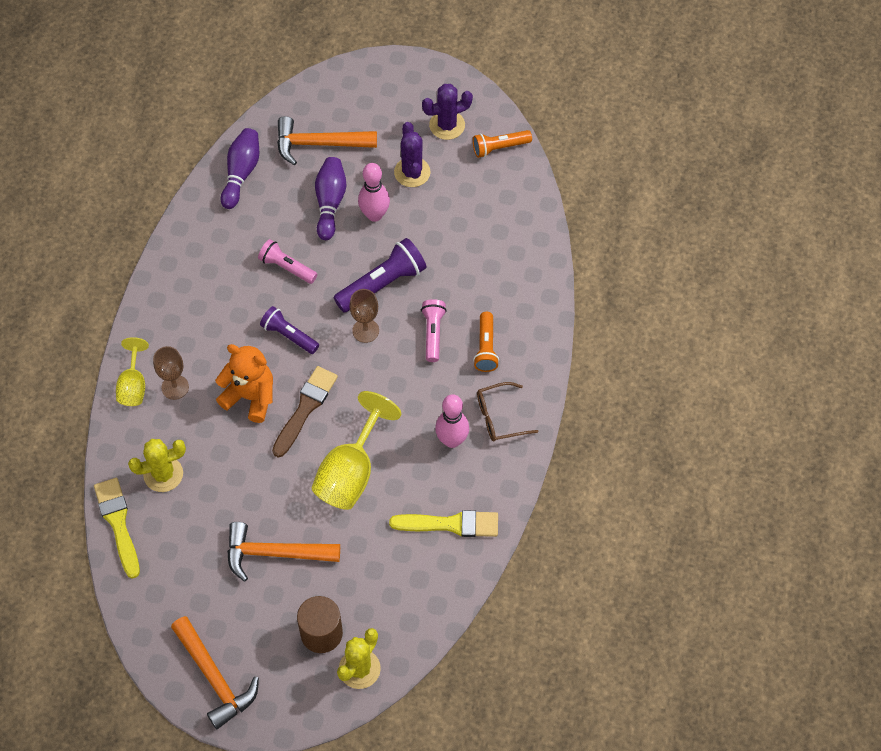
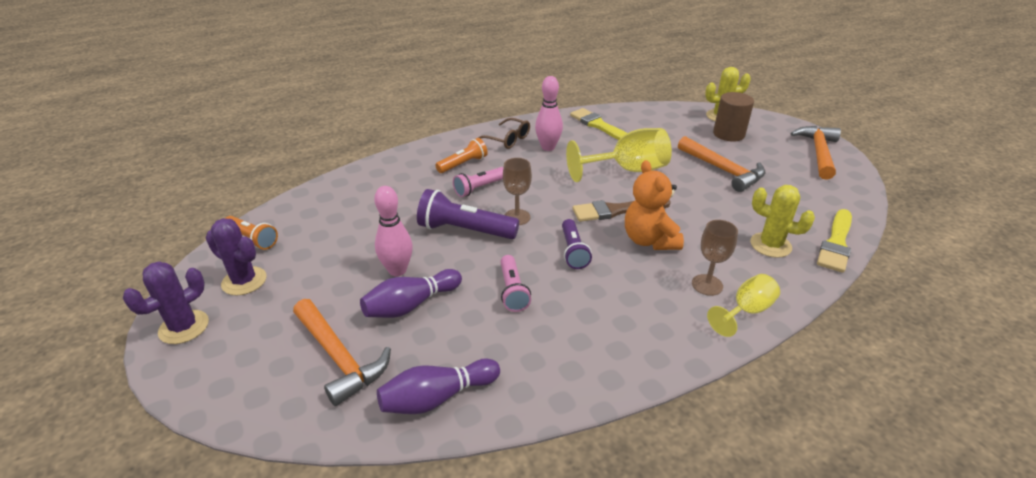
camera: 130 degrees left, 25 degrees down
purple cactus [394,122,430,187] -> purple cactus moved to [123,261,209,344]

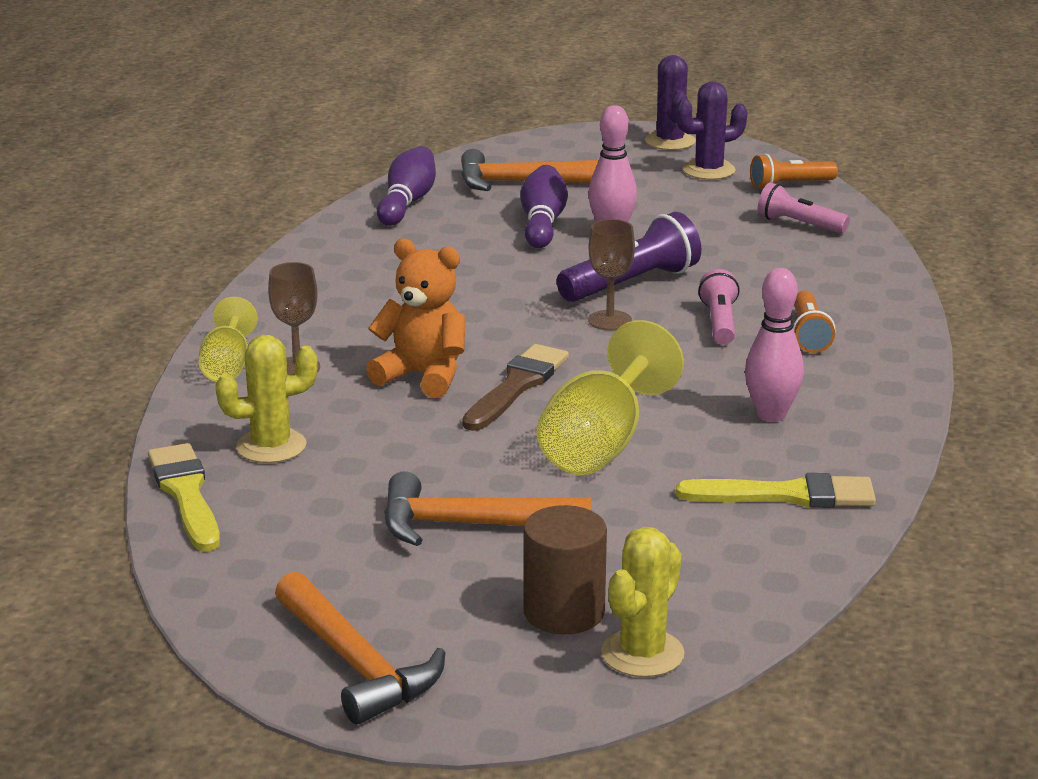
camera: 130 degrees right, 10 degrees down
brown glasses [478,118,530,149] -> none
pink flashlight [500,255,531,312] -> pink flashlight moved to [758,182,850,234]
purple flashlight [562,219,592,269] -> none

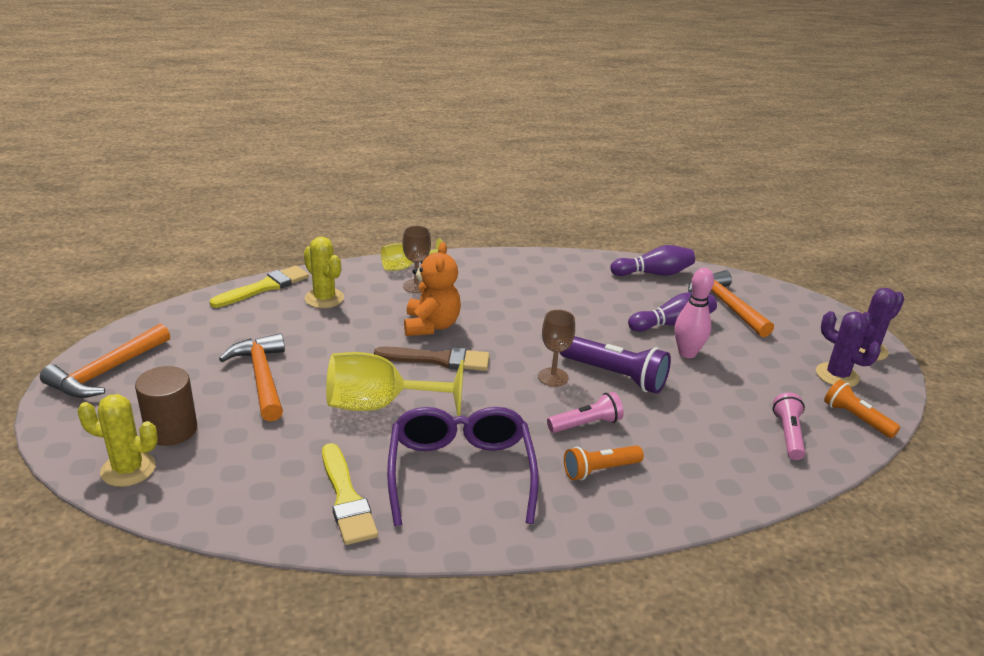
camera: 65 degrees right, 5 degrees up
pink bowling pin [745,268,804,422] -> purple glasses [387,407,539,526]

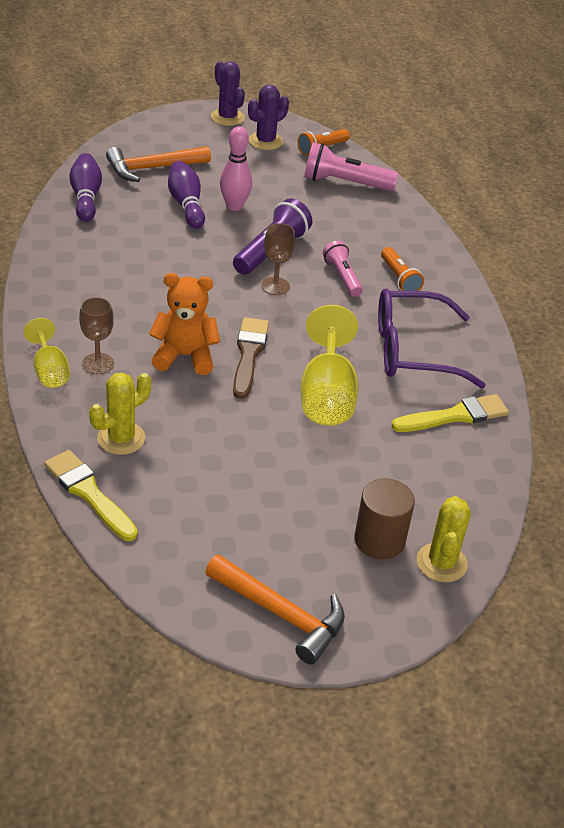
camera: 90 degrees left, 10 degrees up
orange hammer [219,333,285,422] -> none
pink flashlight [773,392,805,460] -> pink flashlight [304,142,399,191], size x1.57

